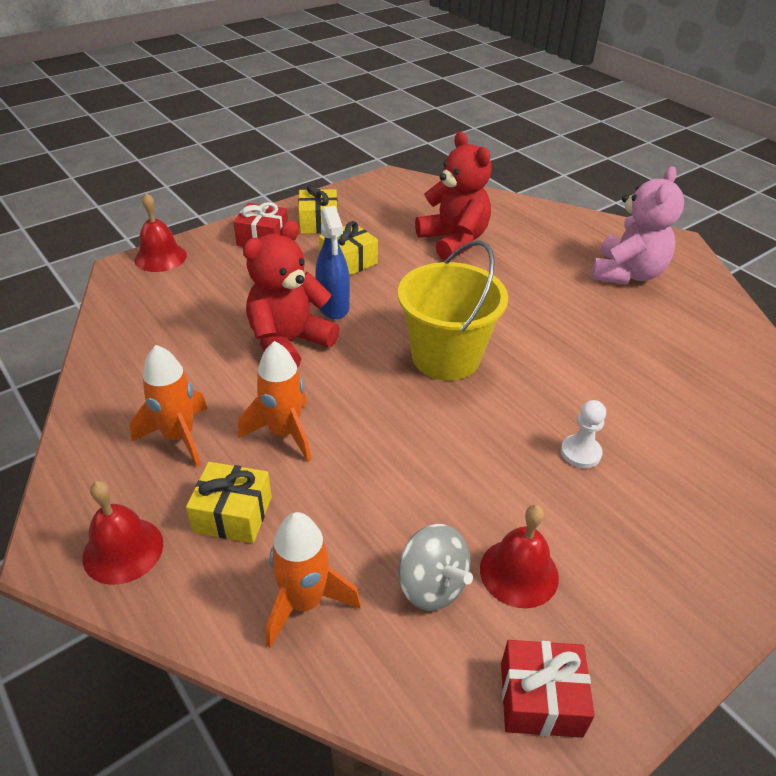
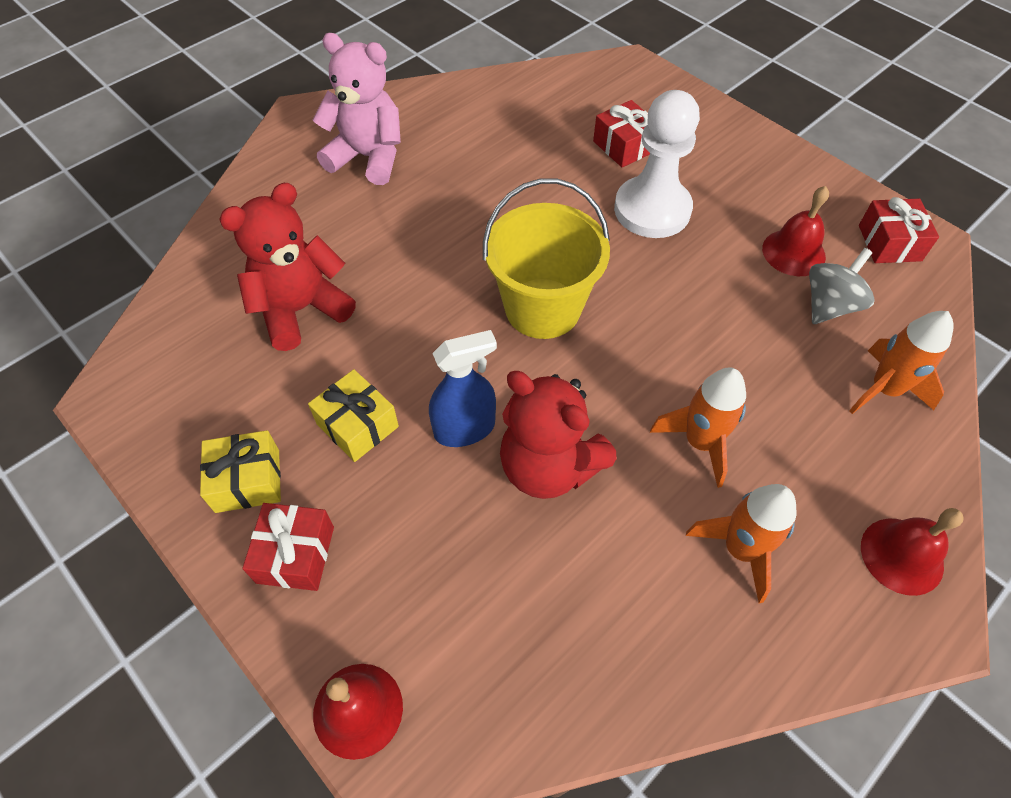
camera: 95 degrees left, 15 degrees up
yellow gift [186,462,272,543] -> none
white pawn [561,400,606,468] -> white pawn [614,90,700,238], size x2.15
none -> red gift [593,100,650,167]

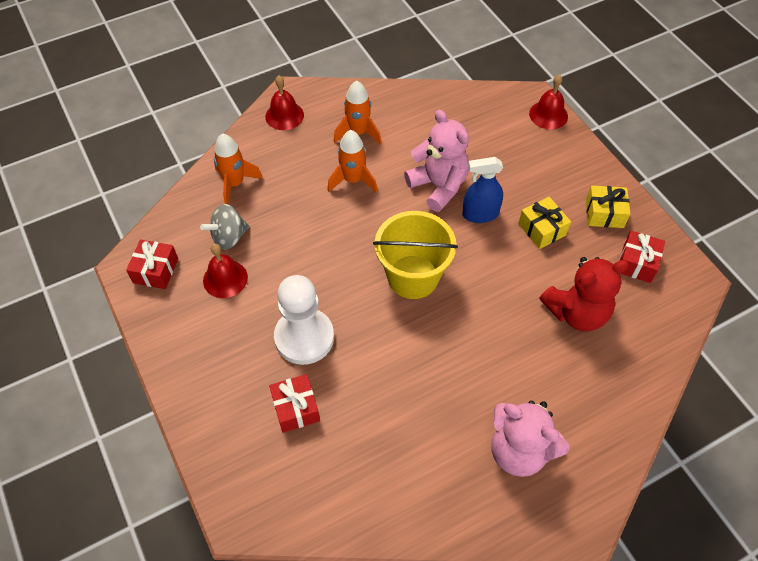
camera: 165 degrees left, 0 degrees up
red gift [242,503,334,591] -> red gift moved to [620,231,665,283]
red teddy bear [500,371,617,499] -> pink teddy bear [404,110,469,212]

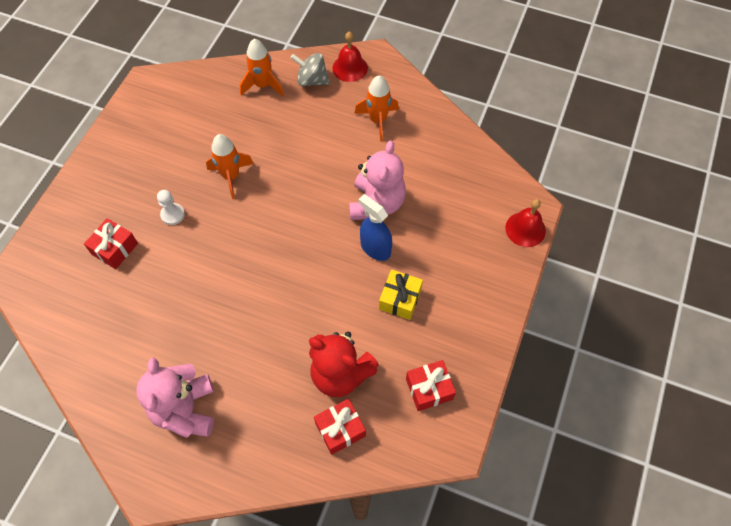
camera: 50 degrees right, 5 degrees up
red gift [126,240,178,289] -> red gift moved to [314,399,366,455]
grey spinning top [200,204,249,250] -> grey spinning top moved to [290,53,330,86]
red bell [203,243,248,298] -> none
white pawn [274,275,334,365] -> white pawn [157,190,185,225], size x0.46
orange rocket [327,130,378,193] -> orange rocket moved to [206,134,254,199]
yellow bucket [373,211,458,299] -> none
yellow gift [586,186,630,228] -> none

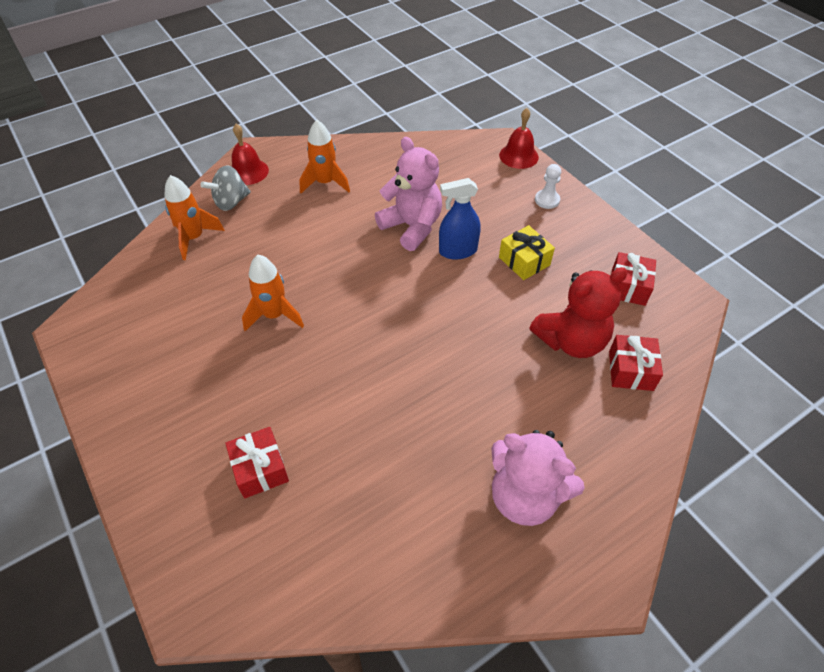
camera: 55 degrees left, 10 degrees down
white pawn [157,190,185,225] -> white pawn moved to [535,164,561,209]

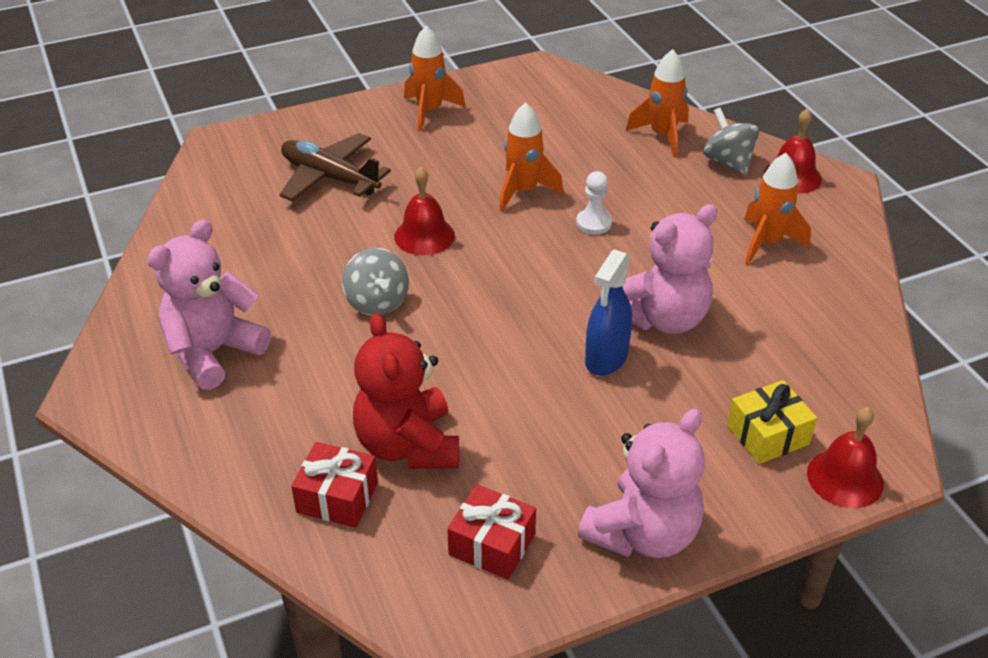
camera: 100 degrees right, 10 degrees down
red gift [225,427,289,498] -> brown plane [280,133,391,201]
blue spray bottle [439,178,481,259] -> blue spray bottle turned 150 degrees counterclockwise [585,249,632,376]
yellow gift [499,225,555,280] -> yellow gift moved to [727,380,817,464]
white pawn [535,164,561,209] -> white pawn moved to [576,171,612,234]
none -> grey spinning top [342,248,409,316]
none -> red bell [394,167,455,255]
none -> orange rocket [404,26,465,132]
none -> pink teddy bear [578,409,705,558]

